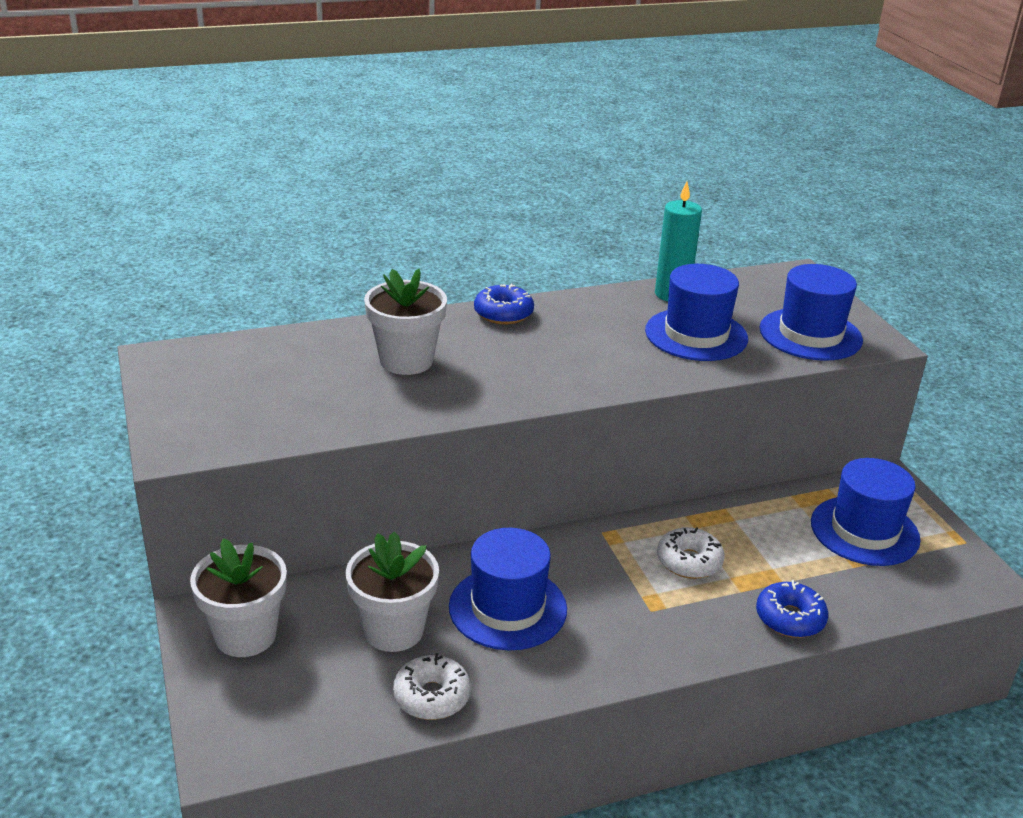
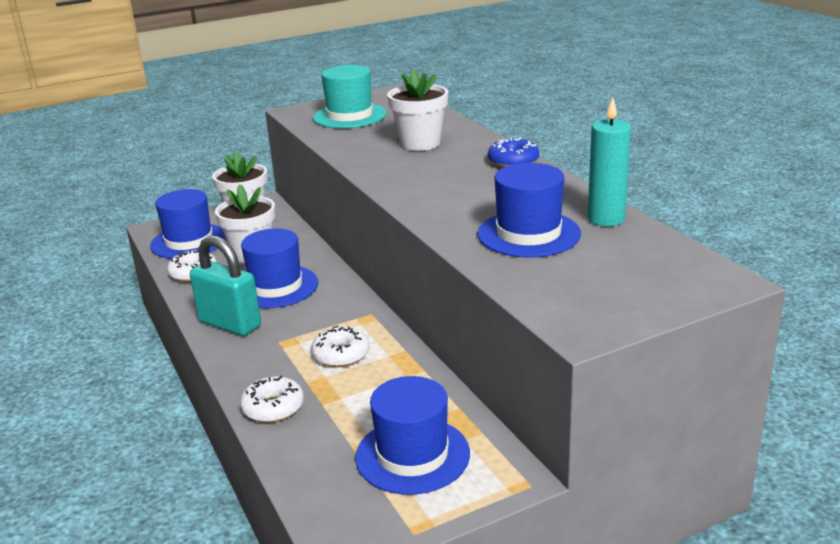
camera: 85 degrees right, 5 degrees down
blue donut [756,580,828,638] -> white donut [240,376,304,423]
blue hat [759,264,863,361] -> blue hat moved to [150,189,226,259]
none -> turquoise padlock [190,236,261,336]
none -> turquoise hat [313,65,387,128]

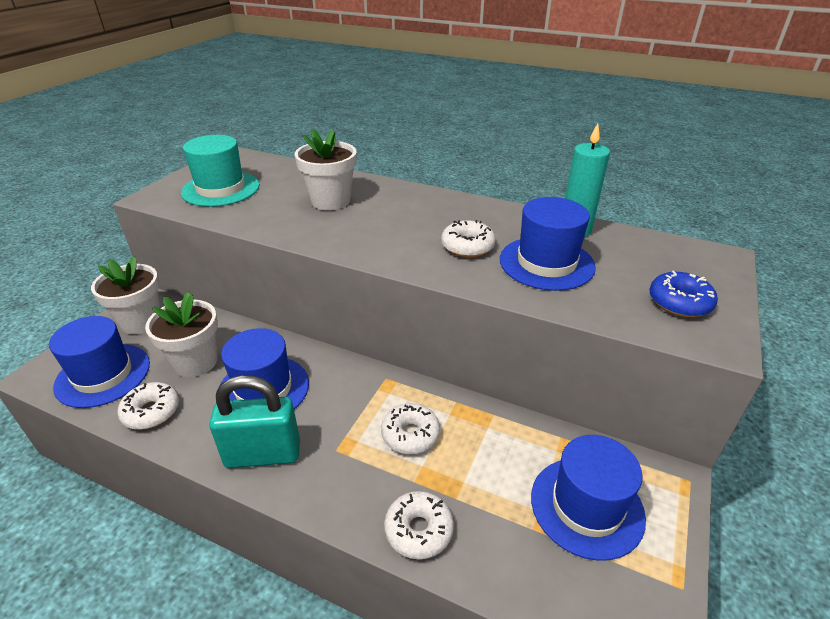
camera: 40 degrees left, 10 degrees up
blue donut [488,137,540,168] -> blue donut moved to [649,271,718,317]
none -> white donut [441,220,496,258]

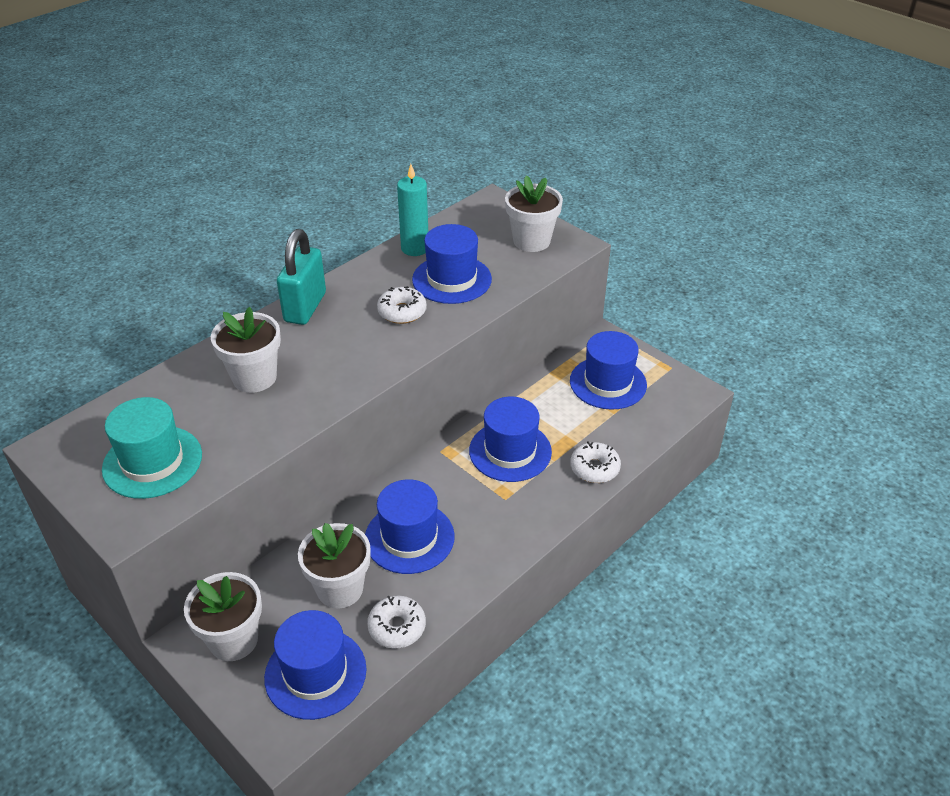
camera: 70 degrees left, 5 degrees up
turquoise padlock [209,375,300,468] -> turquoise padlock moved to [277,229,326,325]
white donut [381,403,440,454] -> blue hat [469,397,552,482]
blue donut [649,271,718,317] -> white flower pot [505,175,563,252]

